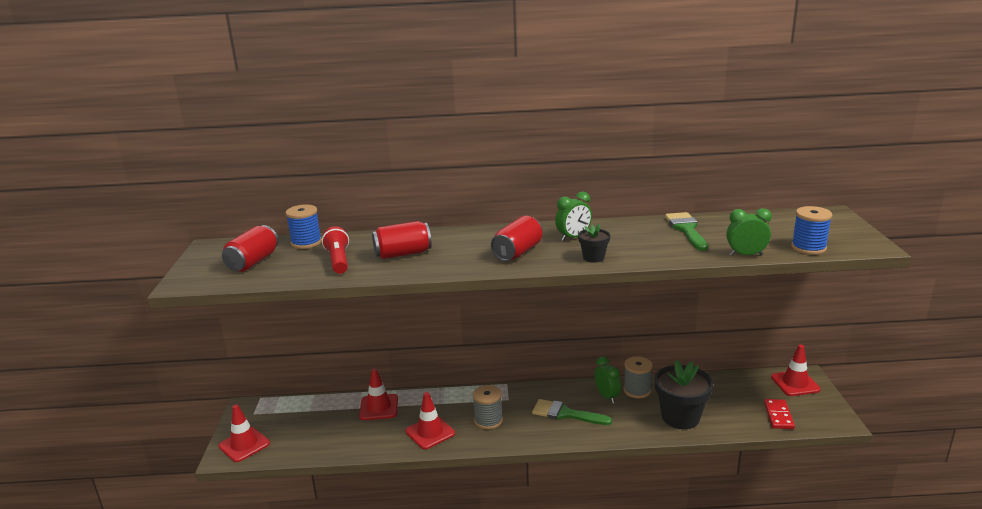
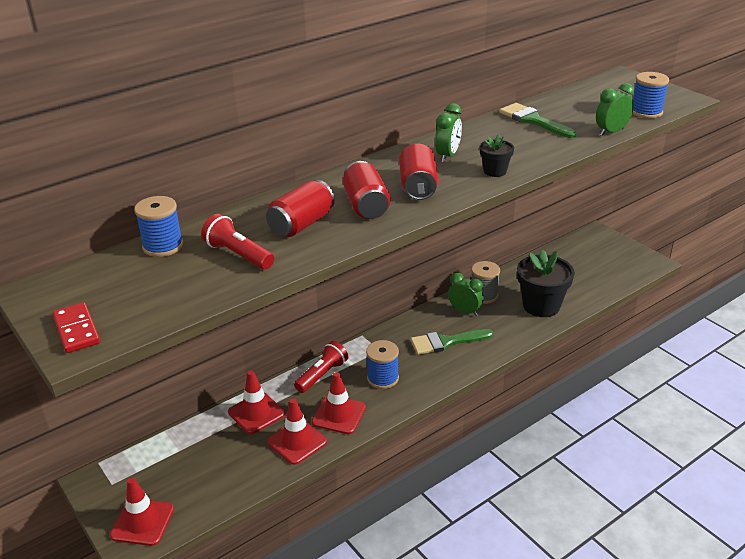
camera: 35 degrees left, 10 degrees up
red can [222,225,278,272] -> red can moved to [343,161,391,219]
grey spool [473,385,503,430] -> blue spool [366,340,399,389]
red domino [764,399,795,429] -> red domino moved to [53,302,100,353]
red traffic cone [771,345,821,396] -> red traffic cone moved to [267,398,327,465]
none -> red flashlight [294,341,348,393]

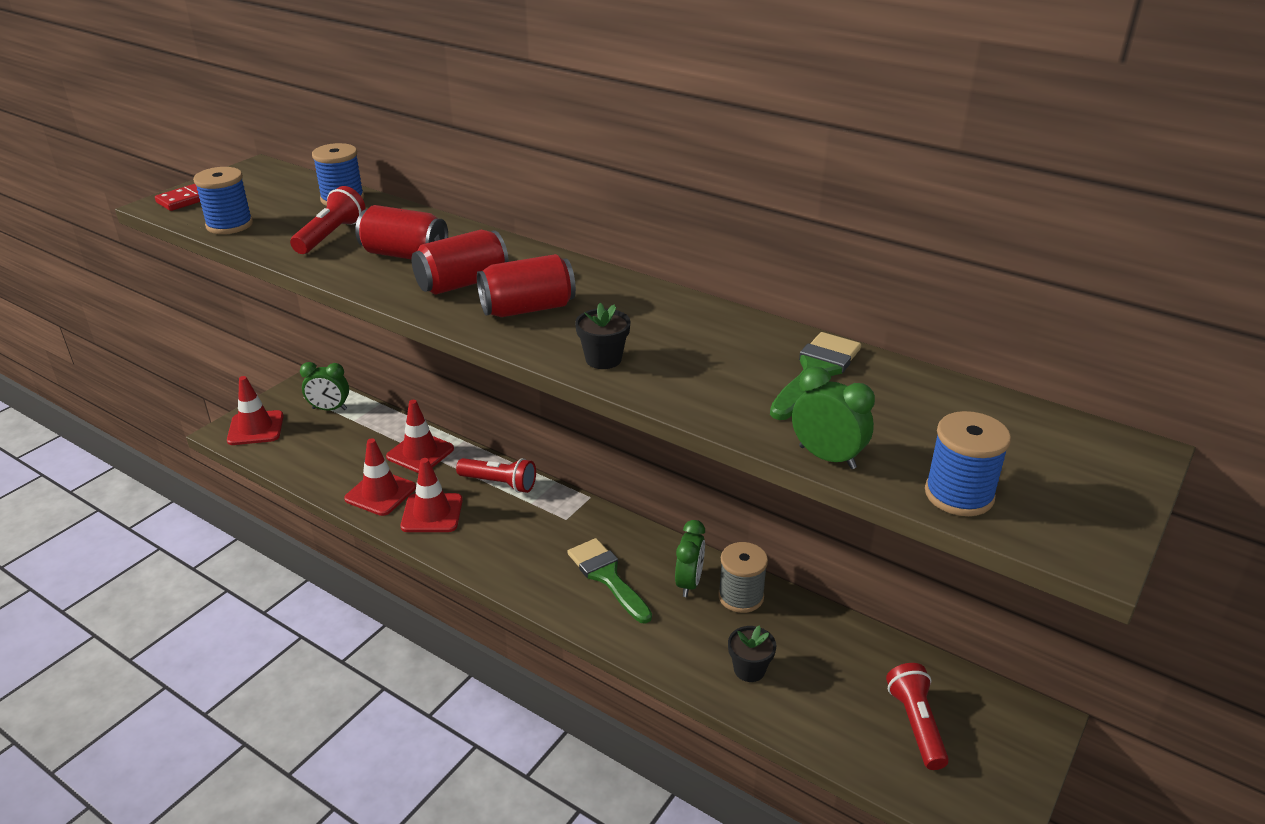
camera: 70 degrees right, 0 degrees up
blue spool [366,340,399,389] -> blue spool moved to [193,167,253,234]
green clock [435,103,462,162] -> green clock moved to [300,362,349,410]
black flower pot [517,250,575,317] -> black flower pot [728,626,777,682], size x0.50
none -> red flashlight [886,663,949,770]

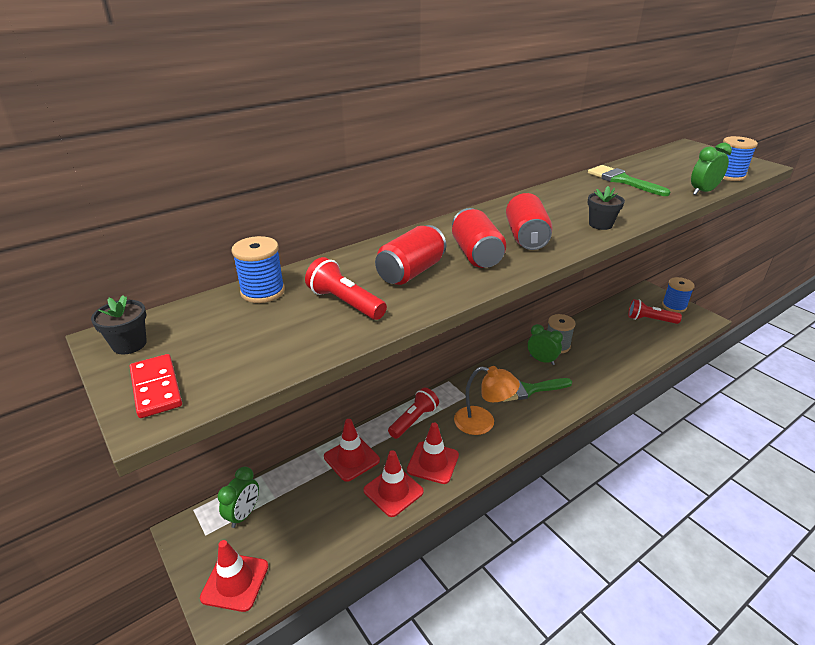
camera: 70 degrees left, 0 degrees up
blue spool [193,167,253,234] -> blue spool moved to [662,277,695,313]
black flower pot [728,626,777,682] -> black flower pot moved to [91,295,147,354]
none -> orange lamp [454,366,520,435]

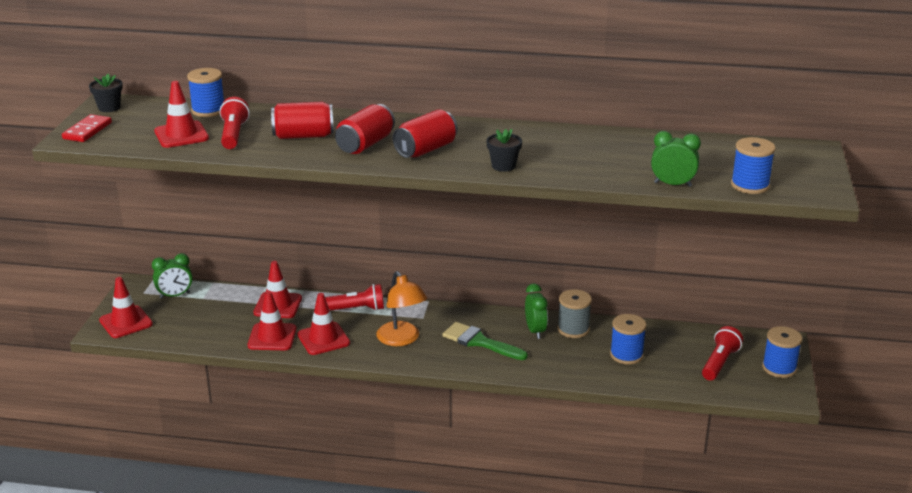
camera: 45 degrees right, 5 degrees down
green brush [588,165,670,196] -> none
red flashlight [628,299,682,324] -> red flashlight turned 60 degrees clockwise [702,326,743,380]
none -> red traffic cone [154,81,209,148]
none -> blue spool [610,314,647,365]

